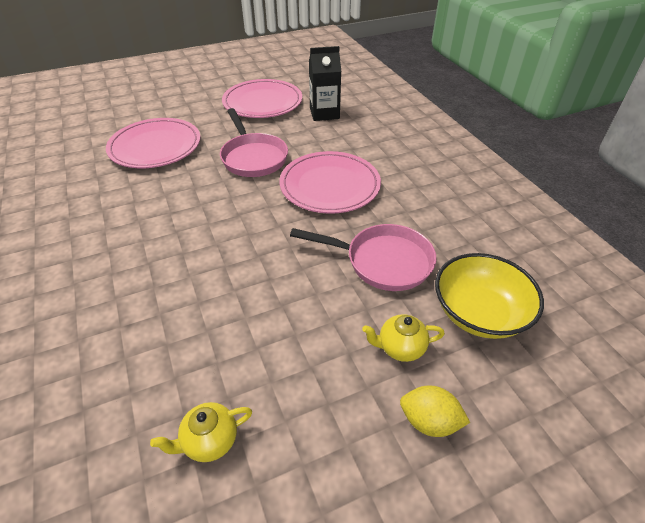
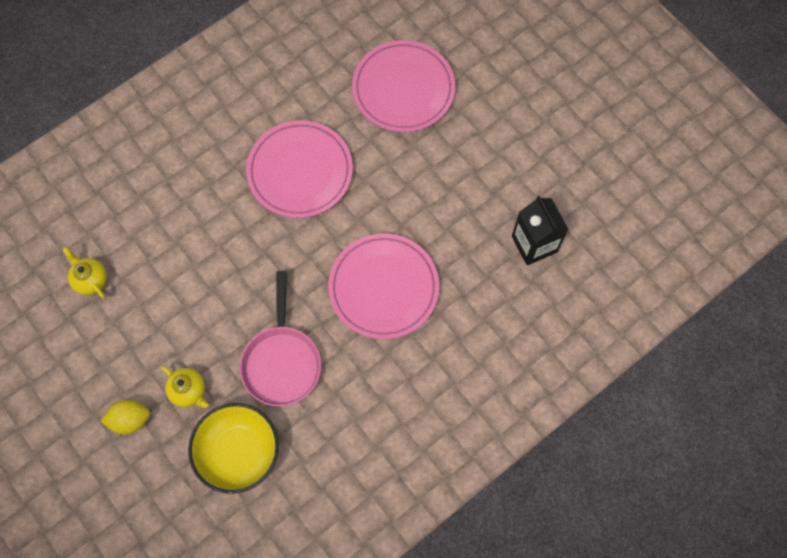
camera: 75 degrees right, 25 degrees up
pink pan [220,108,288,177] -> none
pink plate [222,79,302,118] -> pink plate moved to [246,120,353,218]
yellow teapot [362,314,445,362] -> yellow teapot turned 150 degrees clockwise [161,366,208,408]
yellow lemon [400,386,470,437] -> yellow lemon turned 75 degrees clockwise [101,400,150,434]

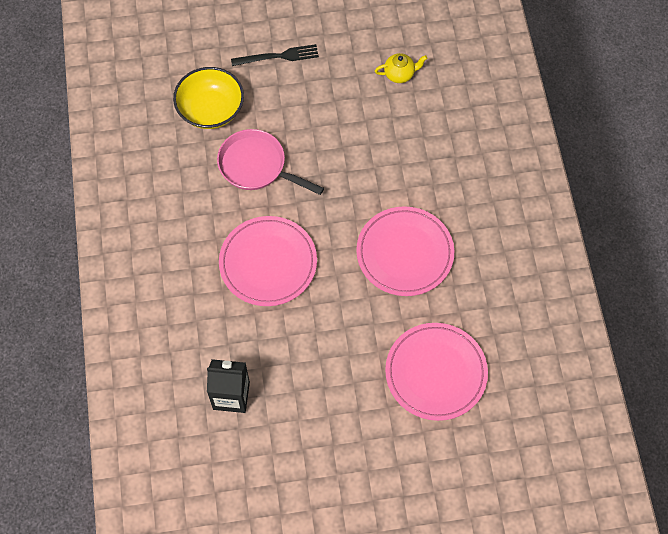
camera: 120 degrees right, 5 degrees down
yellow lemon [101,400,150,434] -> black fork [231,44,319,66]
yellow teapot [161,366,208,408] -> none

